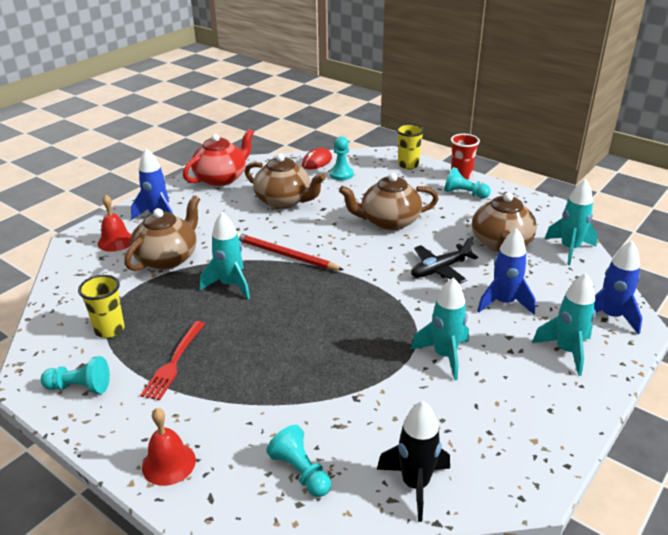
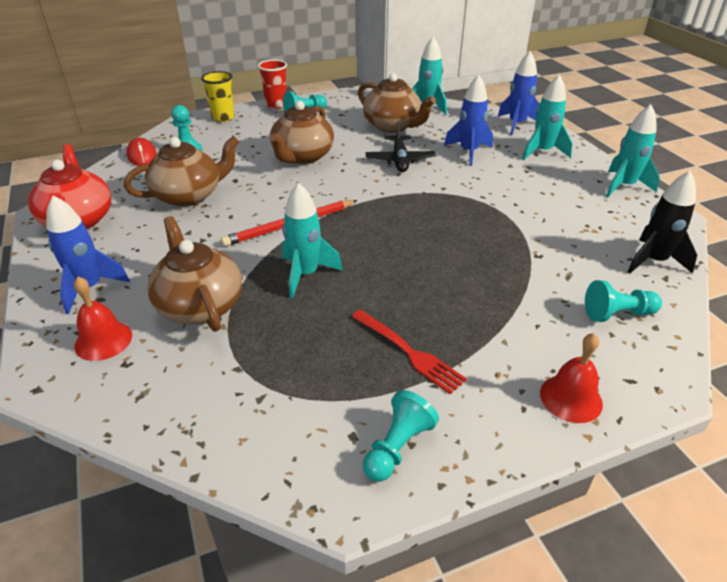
camera: 60 degrees left, 5 degrees up
yellow cup [78,275,124,338] -> none
turquoise rocket [411,277,469,380] -> turquoise rocket moved to [606,104,660,197]

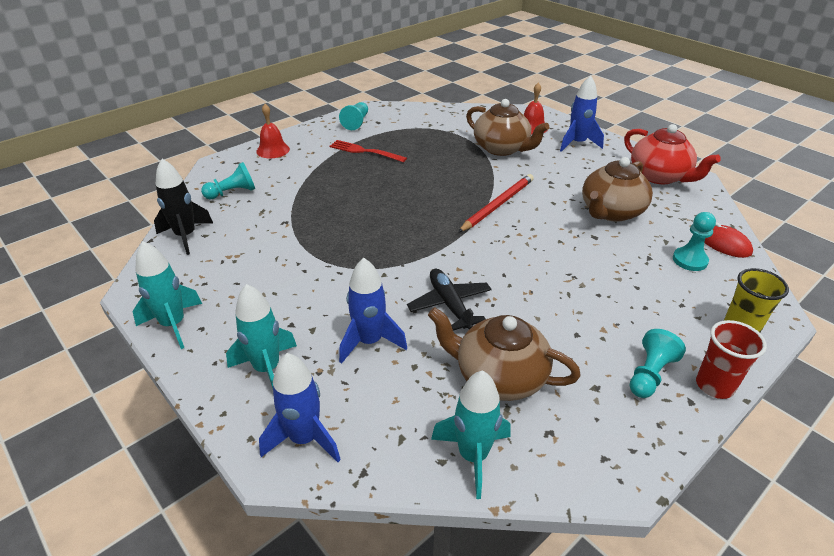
camera: 160 degrees right, 0 degrees up
brown teapot [270,100,334,165] -> none
turquoise rocket [282,182,343,298] -> none

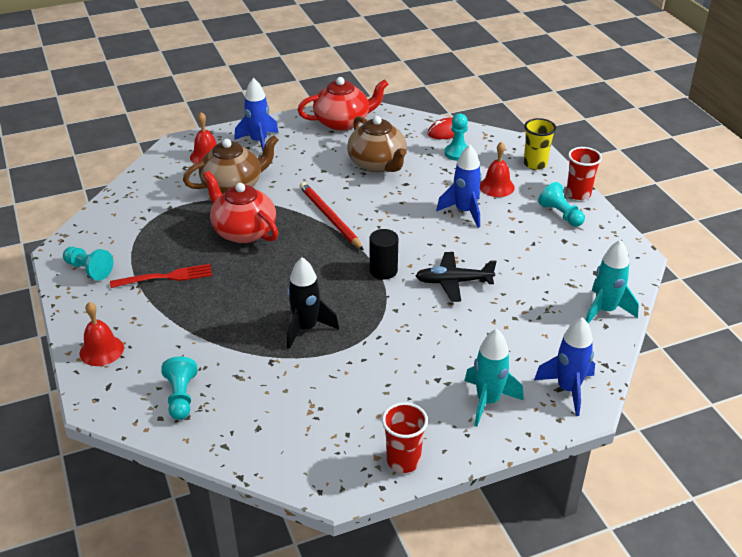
camera: 70 degrees left, 0 degrees up
turquoise rocket [133,241,202,349] -> red cup [382,402,428,473]
black rocket [154,159,213,255] -> black rocket moved to [287,257,339,349]
red fork [330,140,407,162] -> red fork turned 150 degrees counterclockwise [110,264,212,288]
blue rocket [339,258,407,364] -> blue rocket moved to [436,145,482,228]
brown teapot [428,307,581,401] -> none
none -> red teapot [203,171,278,243]
none -> black cylinder [369,229,398,280]
none -> red bell [480,142,515,197]

